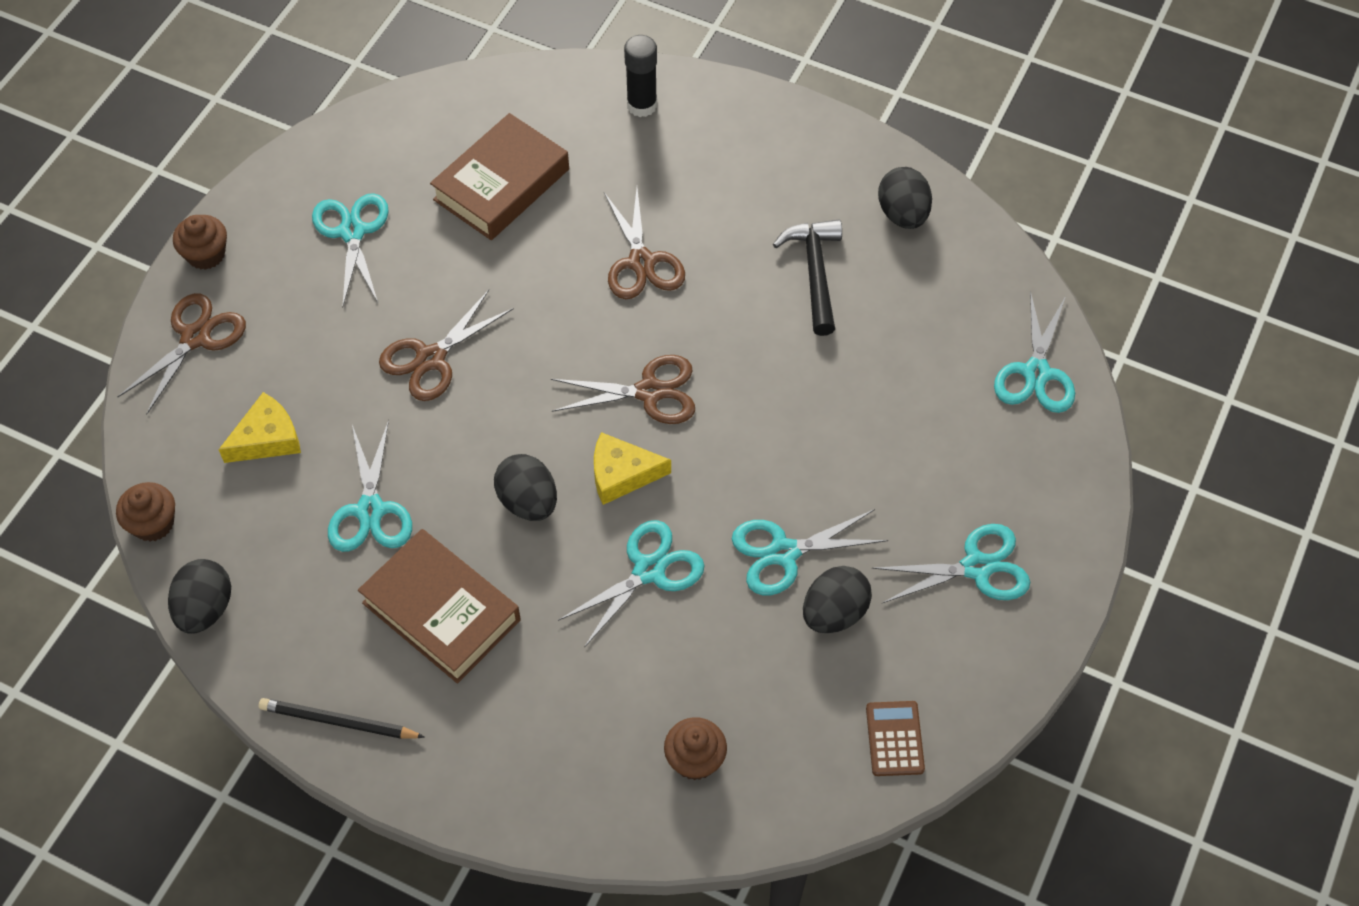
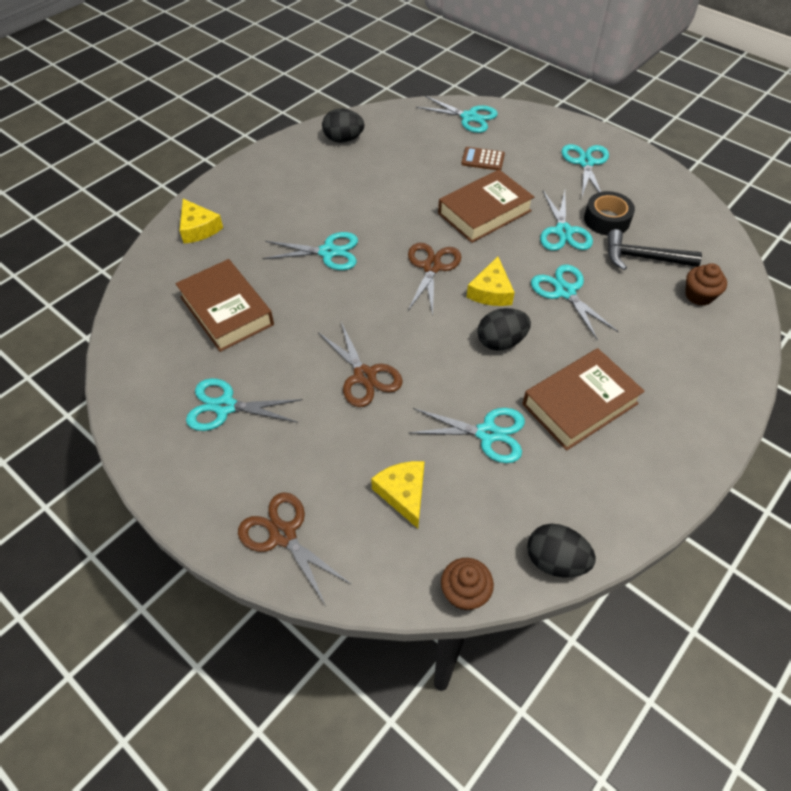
camera: 75 degrees left, 5 degrees down
brown cupcake [173,215,227,270] -> none
black pencil [258,698,425,739] -> none
brown scissors [604,188,685,299] -> turquoise scissors [262,232,358,270]
black glue stick [624,35,657,117] -> yellow cheese [180,199,223,244]
black hammer [773,220,842,336] -> black hammer moved to [607,229,702,270]
black egg [803,566,872,633] -> black tape [584,191,635,235]
brown calculator [866,701,925,776] -> brown calculator moved to [461,147,505,170]
none -> brown book [438,170,534,243]

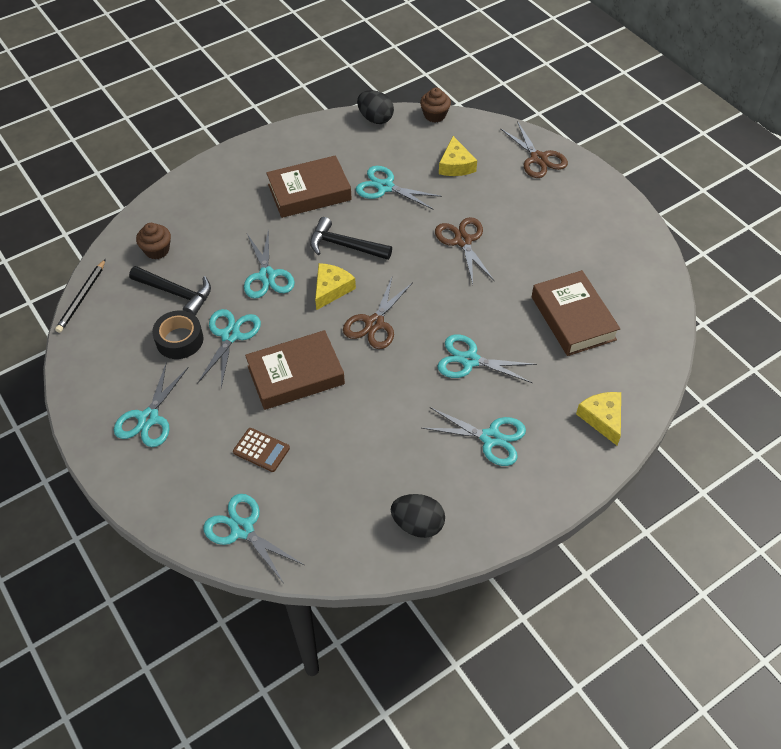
camera: 165 degrees left, 0 degrees up
turquoise scissors [186,378,303,431] -> turquoise scissors moved to [422,407,526,466]
black egg [478,308,531,351] -> black hammer [310,217,392,260]
none -> black pencil [55,259,106,333]

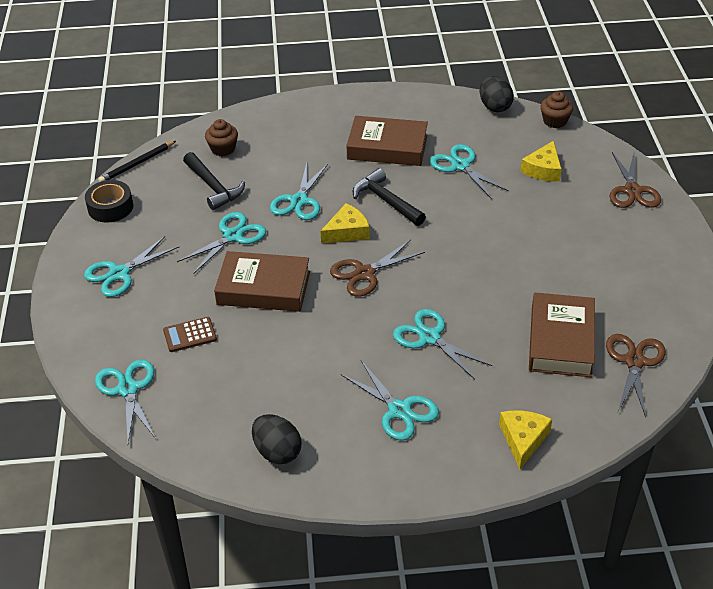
camera: 30 degrees right, 10 degrees down
black tape [152,311,203,359] -> black tape moved to [85,180,133,223]
brown calculator [233,428,290,472] -> brown calculator turned 105 degrees clockwise [163,317,217,352]
brown scissors [435,217,494,284] -> brown scissors moved to [606,334,666,417]

